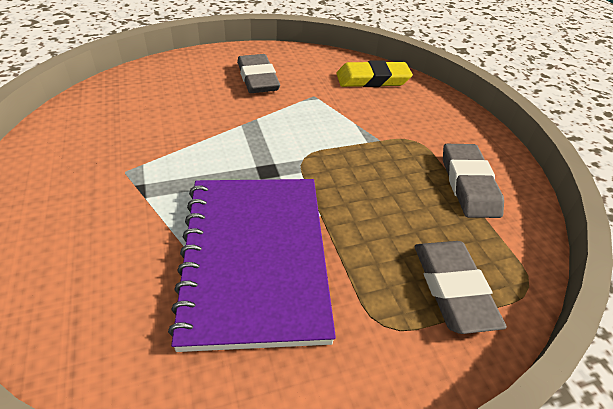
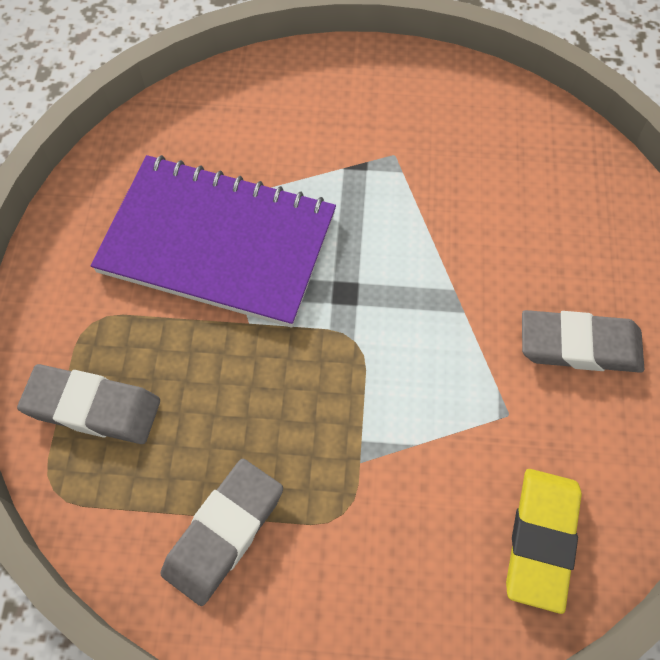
camera: 115 degrees right, 20 degrees up
grey eraser [443,144,504,218] -> grey eraser turned 75 degrees counterclockwise [161,459,283,606]

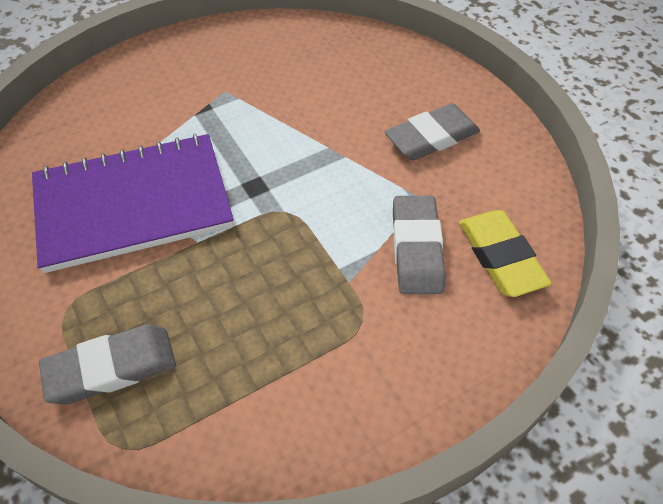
camera: 35 degrees left, 10 degrees down
grey eraser [161,459,283,606] -> grey eraser moved to [393,196,446,294]

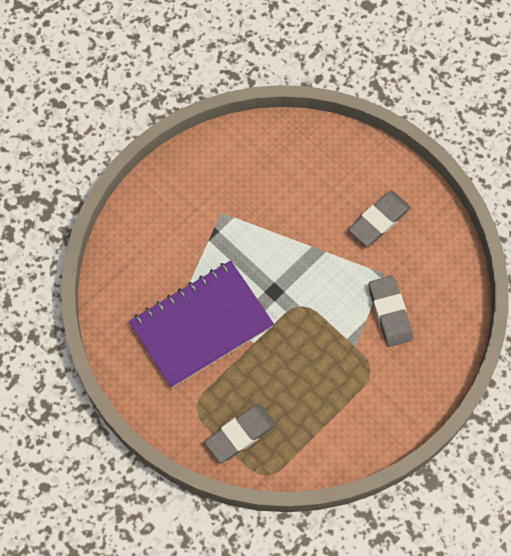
camera: 15 degrees left, 15 degrees up
yellow eraser [459,210,552,297] -> none

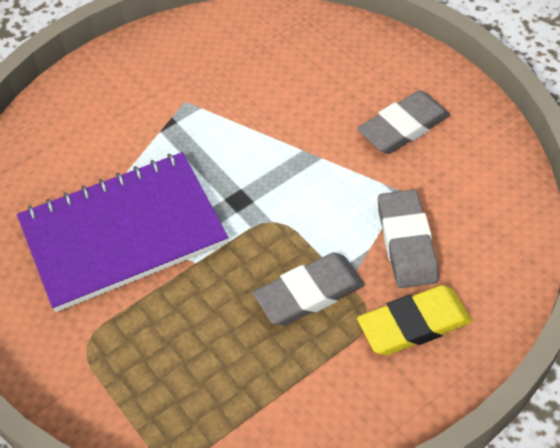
camera: 10 degrees right, 15 degrees down
grey eraser [205,404,276,463] -> grey eraser moved to [253,253,365,326]
none -> yellow eraser [357,285,472,355]

